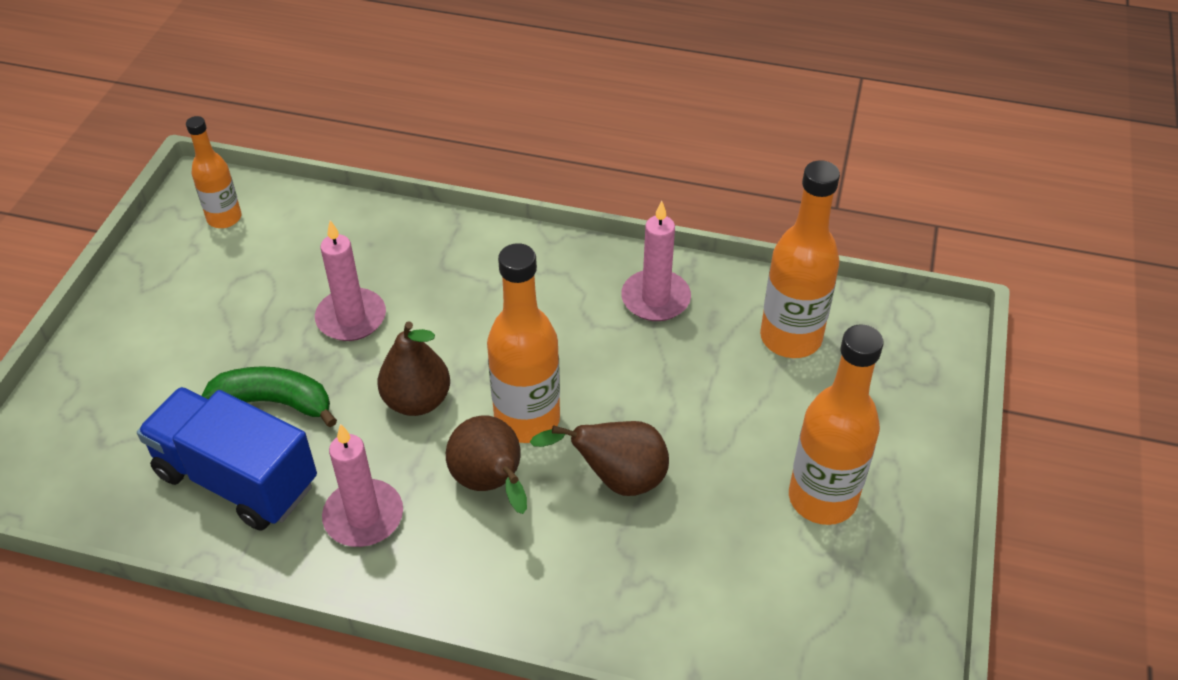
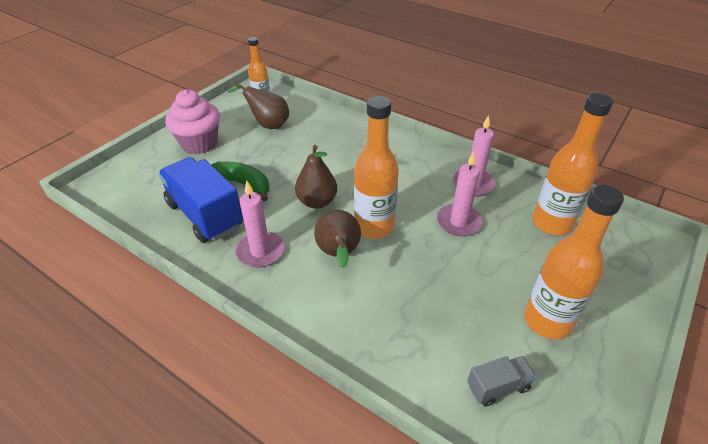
camera: 20 degrees right, 5 degrees down
pink candle [315,220,386,341] -> pink candle moved to [437,152,483,236]
brown pear [530,421,669,496] -> brown pear moved to [228,82,289,129]
none -> pink cupcake [165,89,220,154]
none -> grey truck [467,356,537,407]

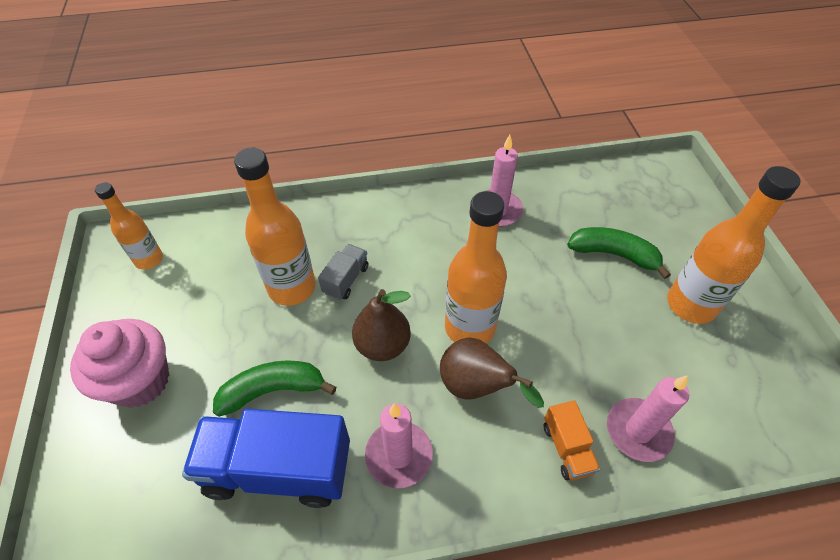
camera: 45 degrees left, 10 degrees up
brown pear [228,82,289,129] -> none
pink candle [437,152,483,236] -> pink candle moved to [607,375,689,462]
grey truck [467,356,537,407] -> grey truck moved to [318,244,369,300]
orange bottle [532,93,613,235] -> orange bottle moved to [234,147,316,306]
none -> orange truck [544,400,600,480]
none -> green banana [567,227,671,279]

